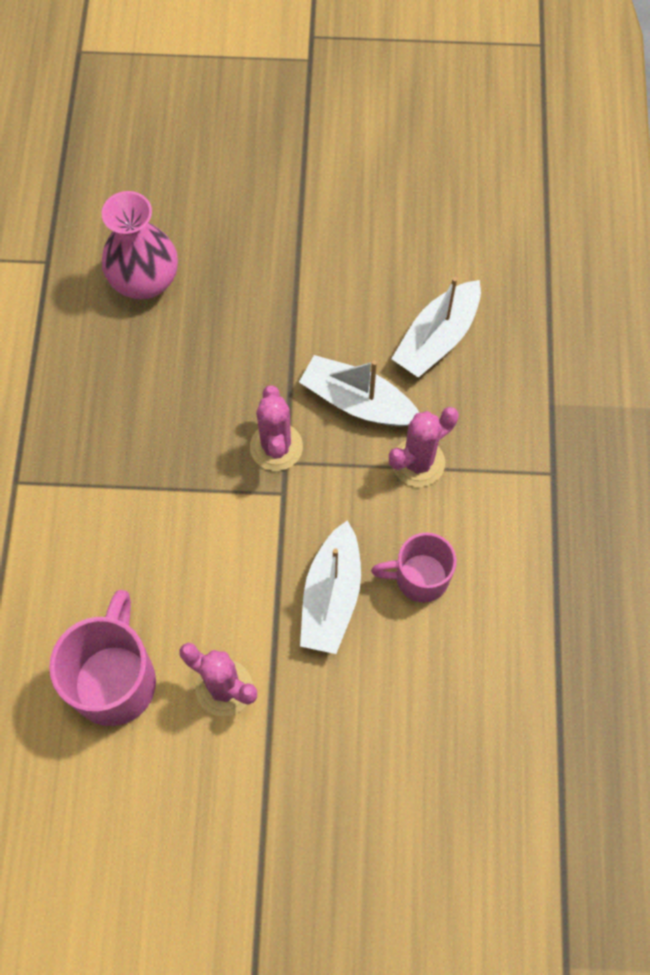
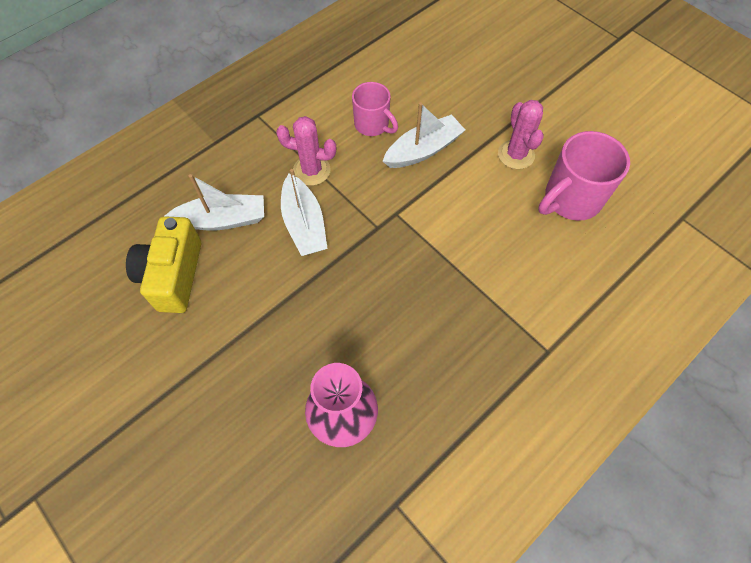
camera: 135 degrees left, 5 degrees down
pink cactus [250,385,303,471] -> none
none -> yellow camera [126,216,201,313]

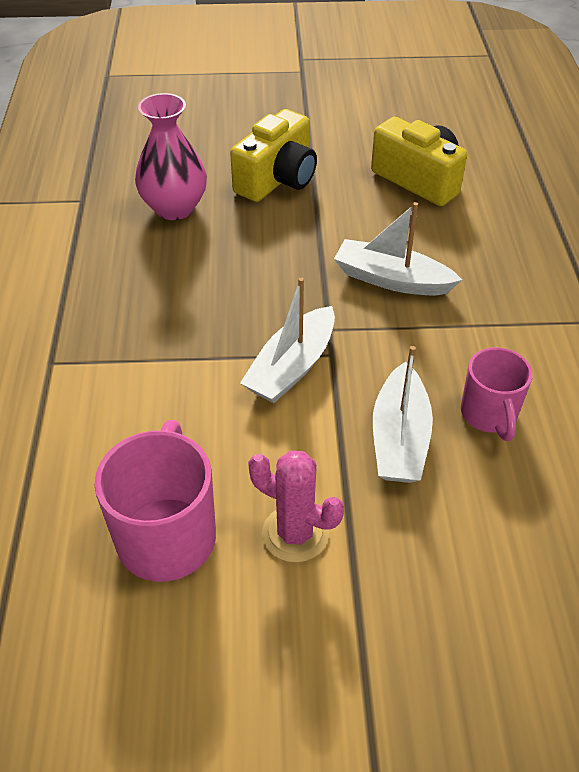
camera: 130 degrees right, 15 degrees down
white boat [165,174,264,231] -> white boat moved to [240,277,335,403]
pink cactus [276,116,336,186] -> none
pink mug [352,82,398,136] -> pink mug turned 90 degrees counterclockwise [461,347,533,441]
none -> yellow camera [230,109,317,202]

